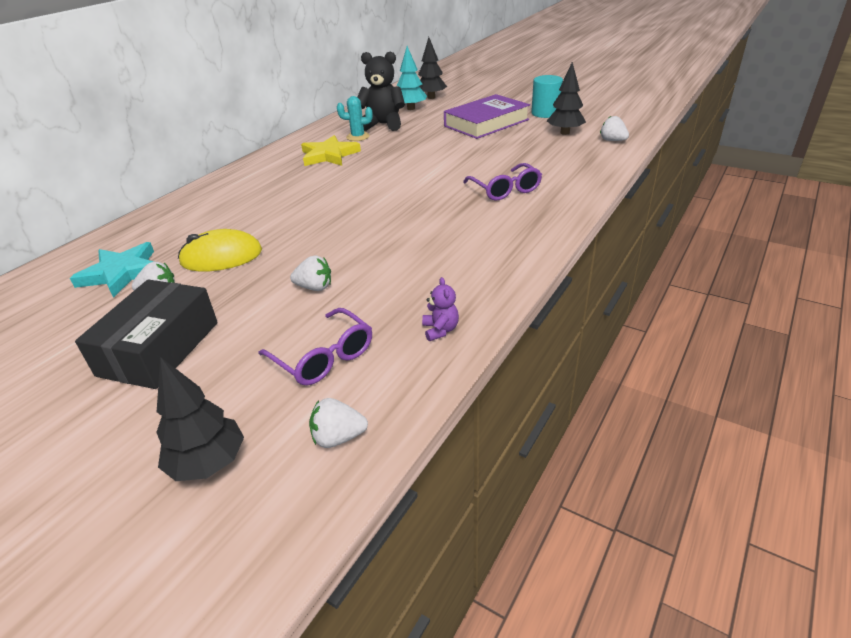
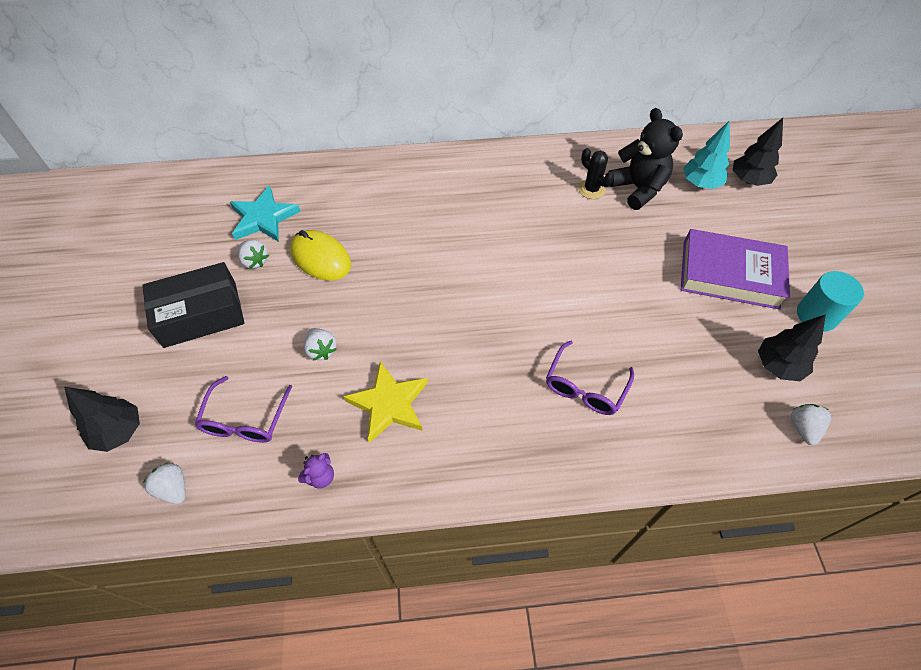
camera: 50 degrees right, 20 degrees up
yellow star [301,135,361,166] -> yellow star moved to [343,361,428,443]
turquoise cactus [337,96,373,141] -> black cactus [578,148,614,199]

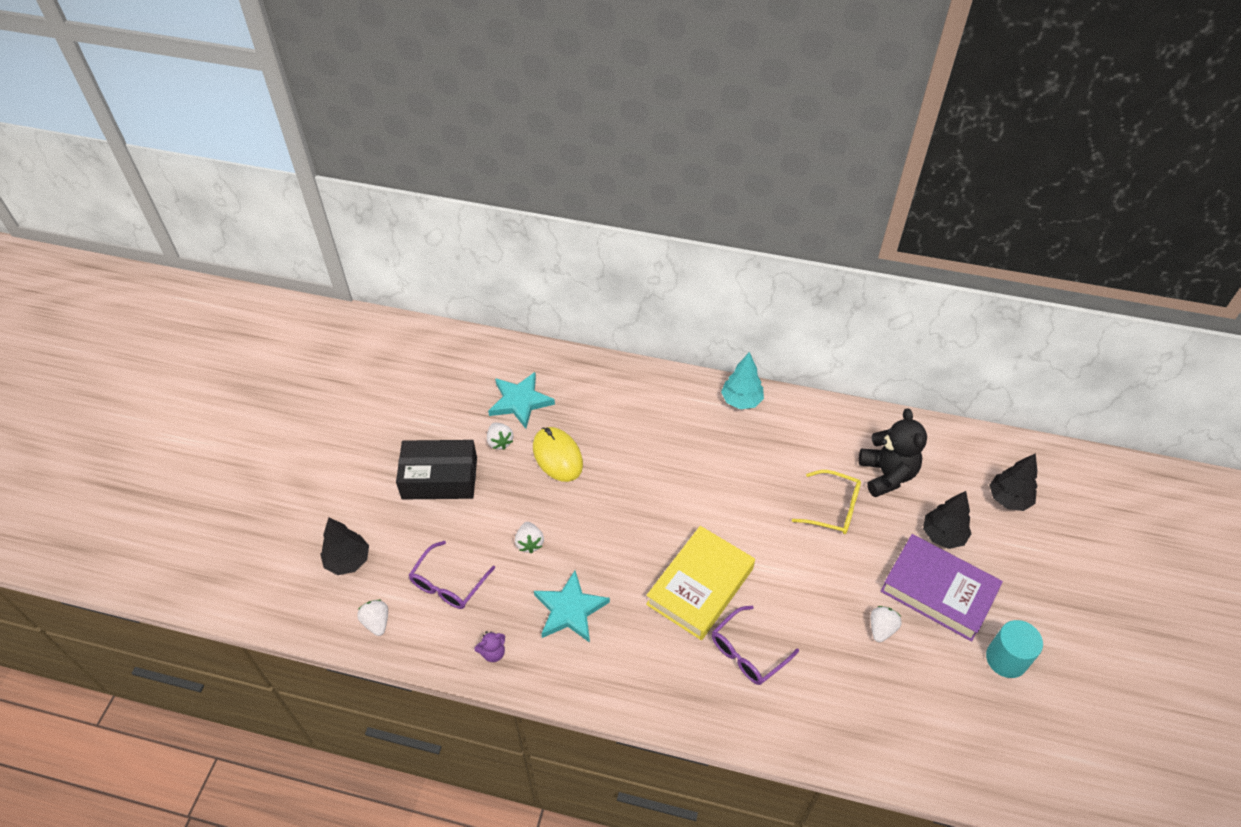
camera: 20 degrees right, 5 degrees down
yellow star [343,361,428,443] -> turquoise star [534,571,610,643]
black cactus [578,148,614,199] -> none
turquoise tree [683,121,730,189] -> turquoise tree moved to [721,352,764,409]
black tree [758,314,826,381] -> black tree moved to [923,491,971,549]
white strawberry [791,404,831,445] -> white strawberry moved to [871,606,902,642]
none -> yellow book [646,526,755,640]
none -> yellow glasses [792,470,861,534]

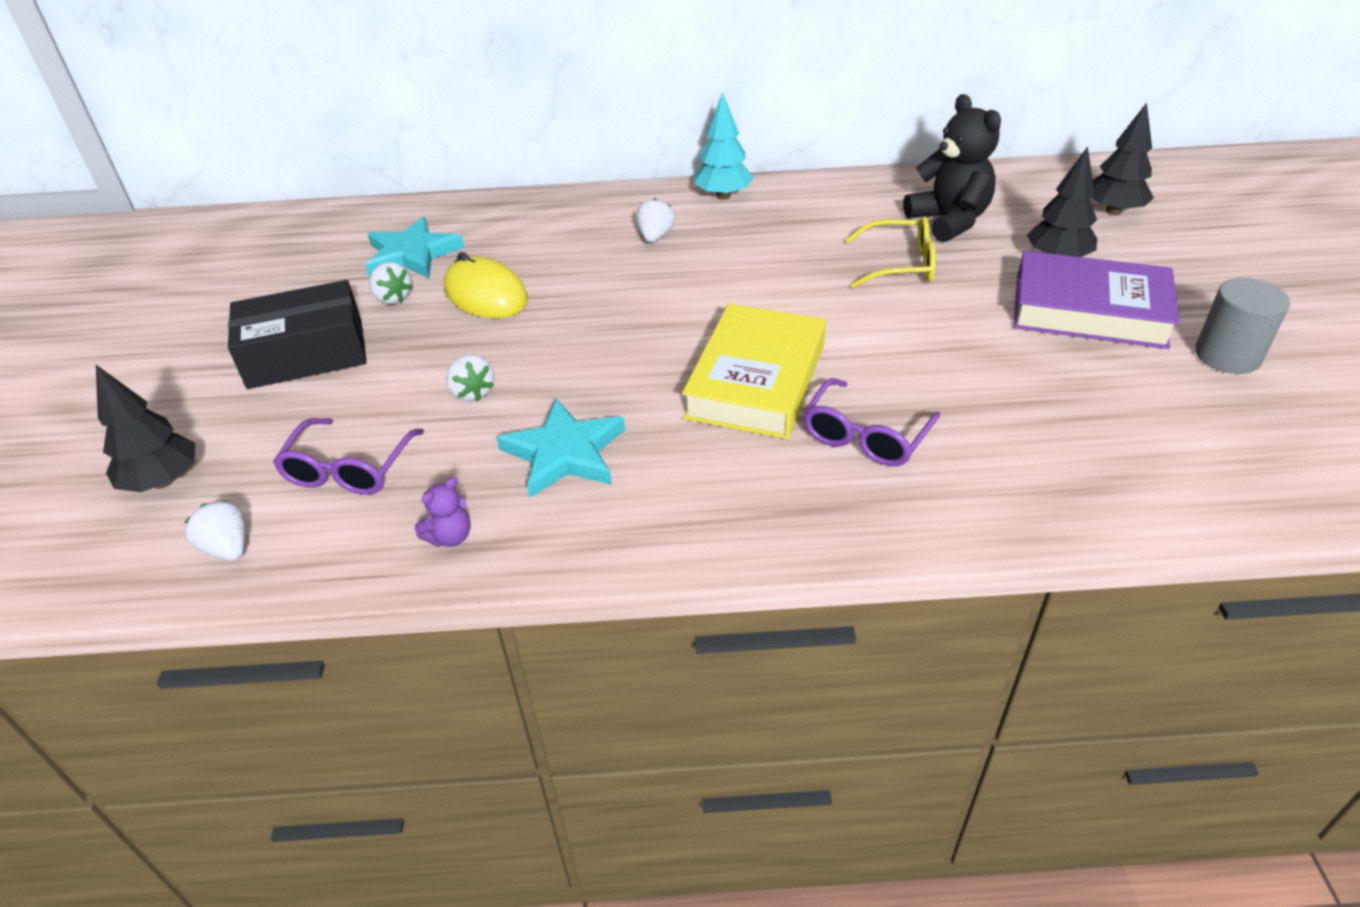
camera: 15 degrees left, 10 degrees down
white strawberry [871,606,902,642] -> white strawberry moved to [636,198,675,243]
turquoise cylinder [986,620,1043,678] -> grey cylinder [1195,278,1290,374]

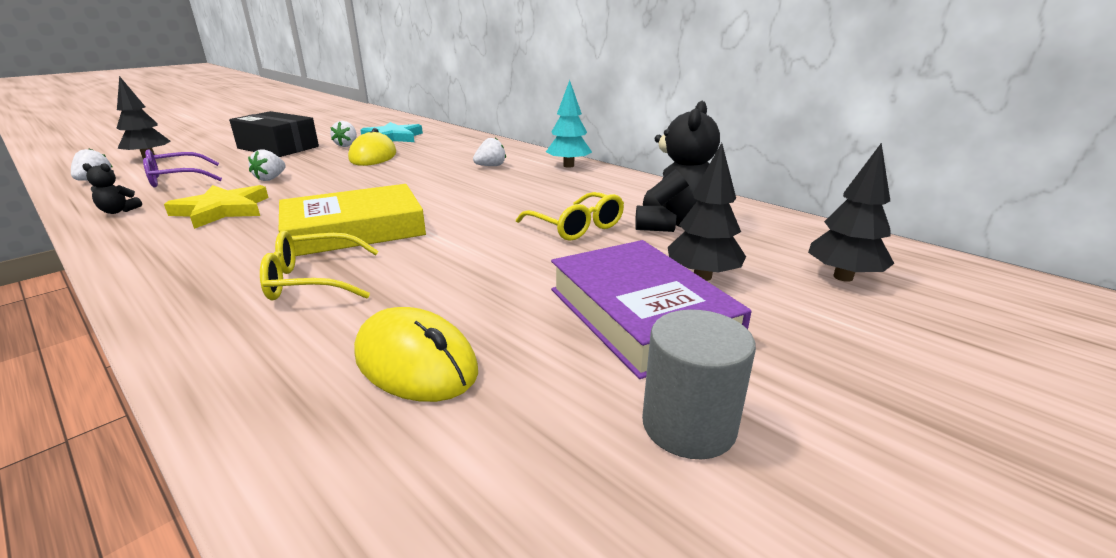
camera: 45 degrees right, 15 degrees down
purple teddy bear [415,477,471,547] -> black teddy bear [82,163,142,214]
turquoise star [497,399,625,498] -> yellow star [164,185,269,229]
purple glasses [803,378,941,466] -> yellow glasses [260,231,379,301]
none -> yellow mouse [354,307,478,402]

